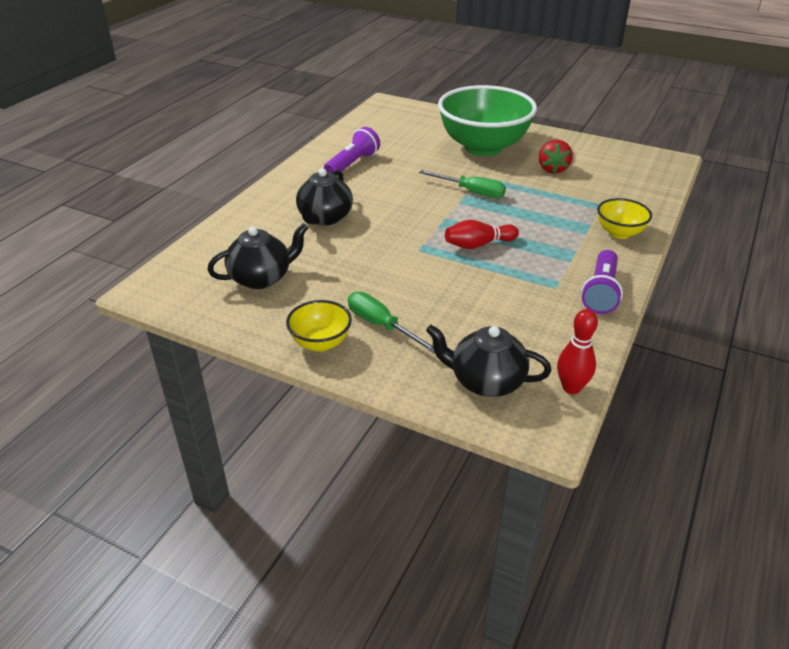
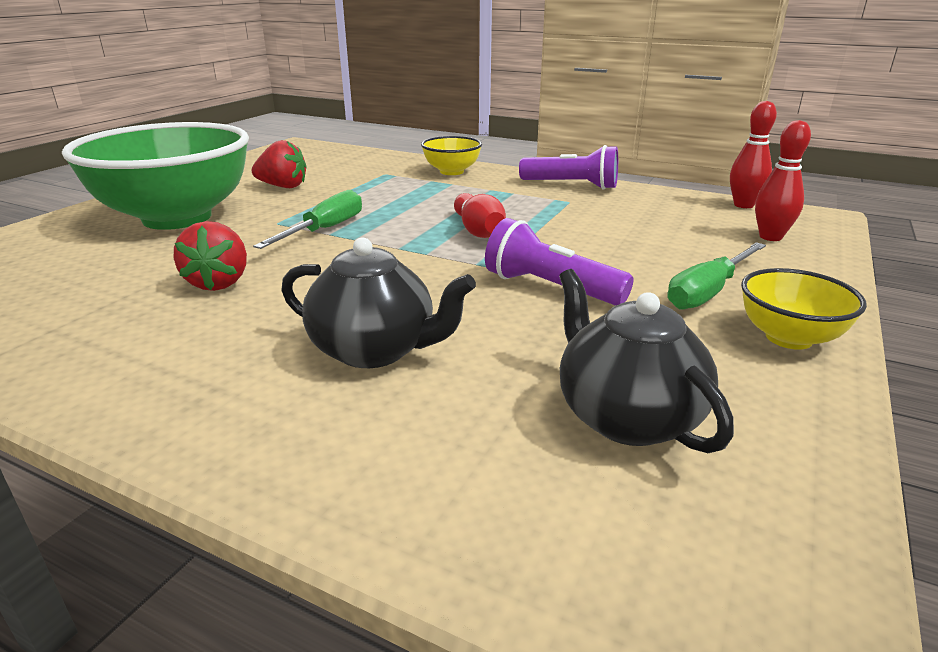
camera: 90 degrees left, 10 degrees down
purple flashlight [324,127,380,173] -> purple flashlight moved to [485,218,634,306]
black teapot [426,325,551,397] -> red bowling pin [755,120,811,241]
none -> red strawberry [174,221,247,291]

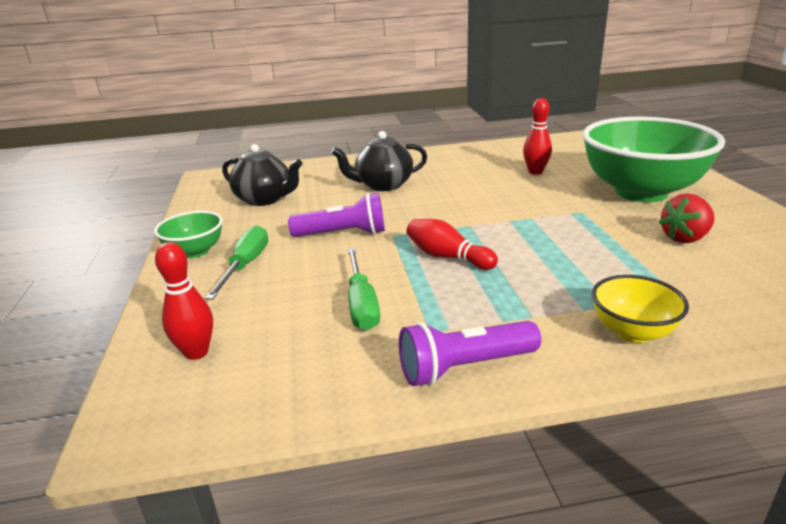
camera: 145 degrees right, 0 degrees up
red strawberry [174,221,247,291] -> none
green screwdriver [253,190,362,249] -> green screwdriver moved to [347,248,380,330]
red bowling pin [730,101,777,208] -> red bowling pin moved to [523,98,552,175]
yellow bowl [741,268,867,350] -> green bowl [154,211,223,258]

